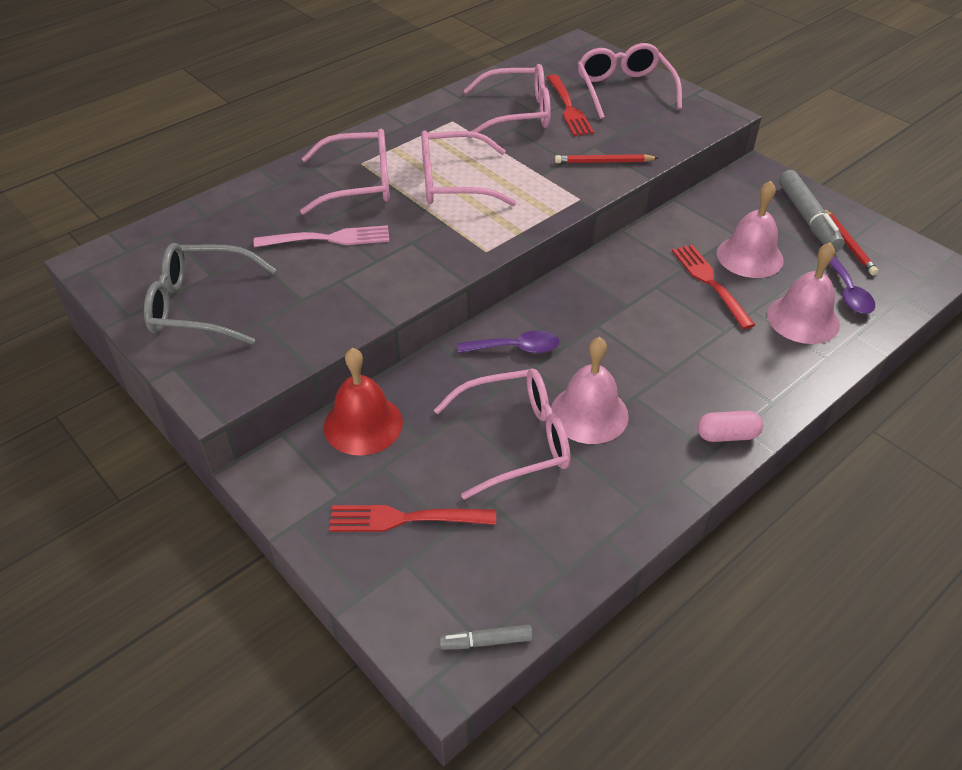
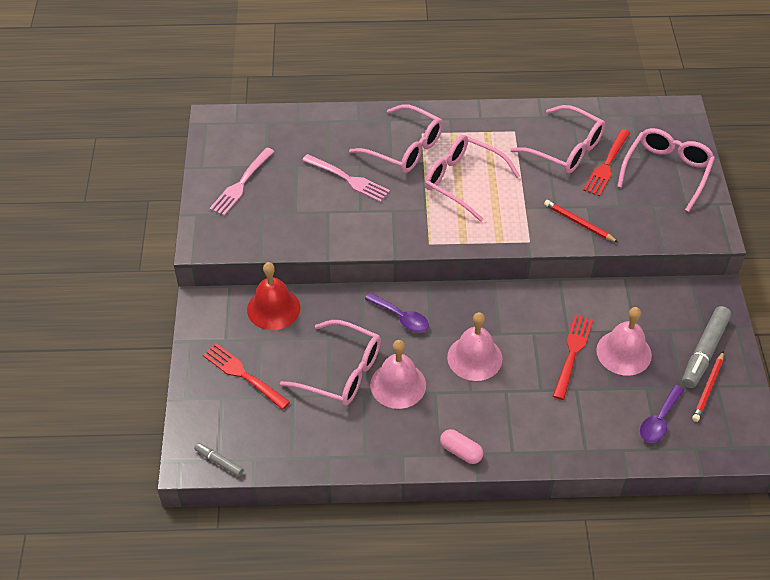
camera: 40 degrees right, 5 degrees up
grey glasses [144,243,277,345] -> pink fork [209,147,275,216]
pink bell [767,243,840,344] -> pink bell moved to [447,312,502,381]

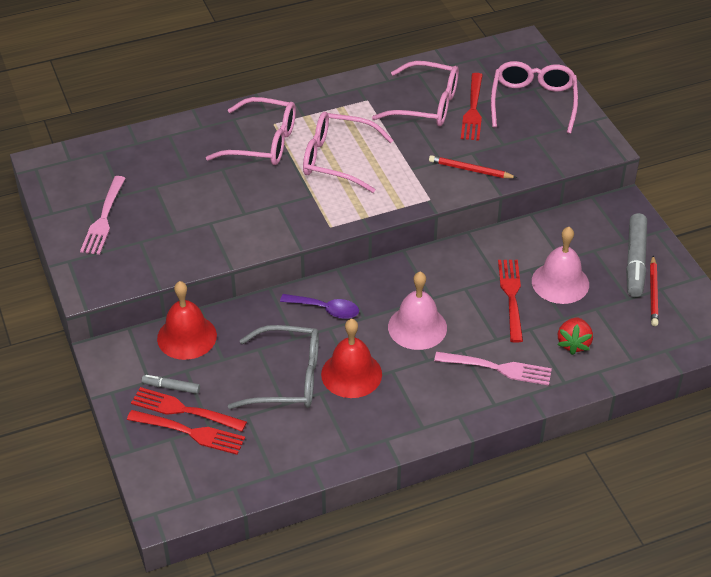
camera: 20 degrees left, 5 degrees down
grey marker [194,443,244,477] -> grey marker moved to [142,375,200,394]
pink glasses [280,320,381,406] -> grey glasses [228,325,319,409]
pink fork [302,154,390,202] -> pink fork moved to [434,352,552,386]
pink bell [370,340,426,409] -> red bell [321,319,382,398]
pink capsule [440,429,483,464] -> none
purple spoon [640,385,684,443] -> none
none -> red fork [127,410,245,455]
none -> red strawberry [557,318,593,355]

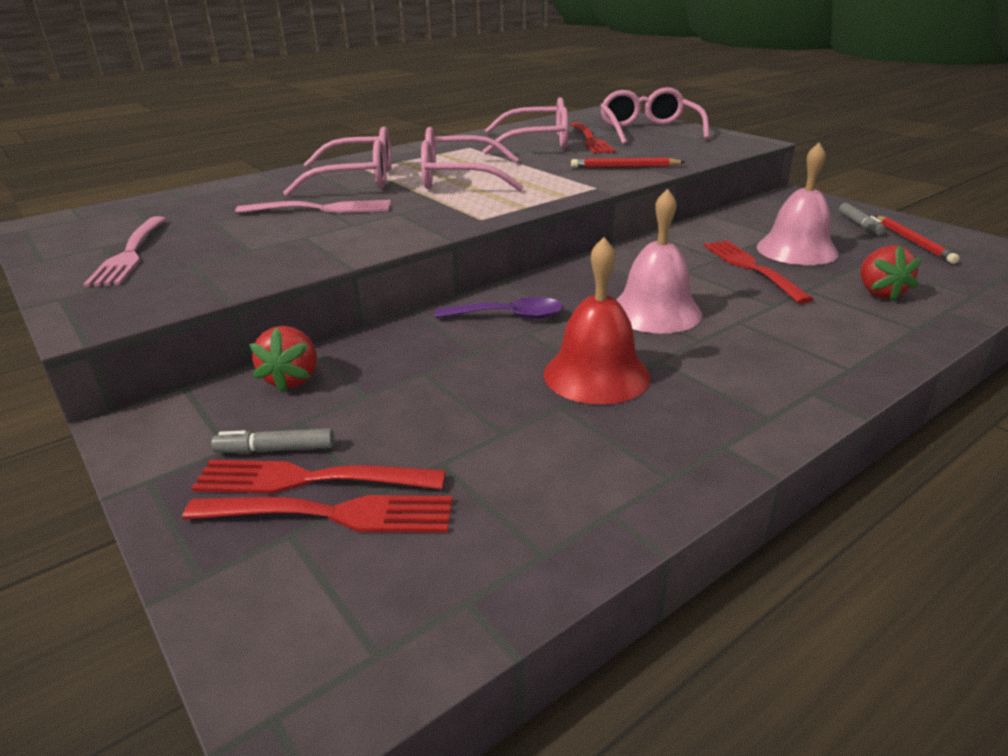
camera: 15 degrees left, 15 degrees down
red bell [157,281,217,360] -> red strawberry [249,326,317,393]
grey glasses [228,325,319,409] -> none
pink fork [434,352,552,386] -> pink fork moved to [235,200,391,214]
grey marker [626,213,647,297] -> grey marker [839,203,885,235], size x0.52

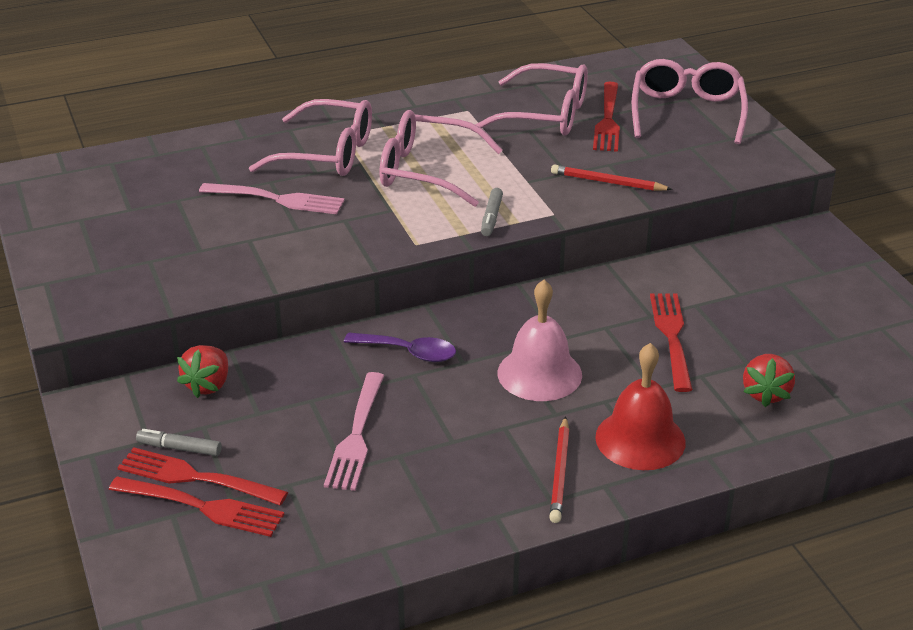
camera: 15 degrees right, 5 degrees up
pink fork [83,216,166,287] -> pink fork moved to [324,372,384,491]
red bell [544,237,651,405] -> red bell moved to [595,343,686,470]
pink bell [757,143,839,265] -> none
grey marker [839,203,885,235] -> grey marker moved to [481,188,503,236]
red pencil [876,216,960,264] -> red pencil moved to [549,416,570,523]

